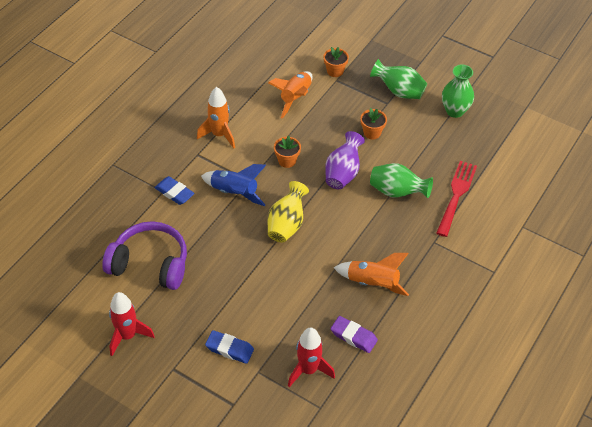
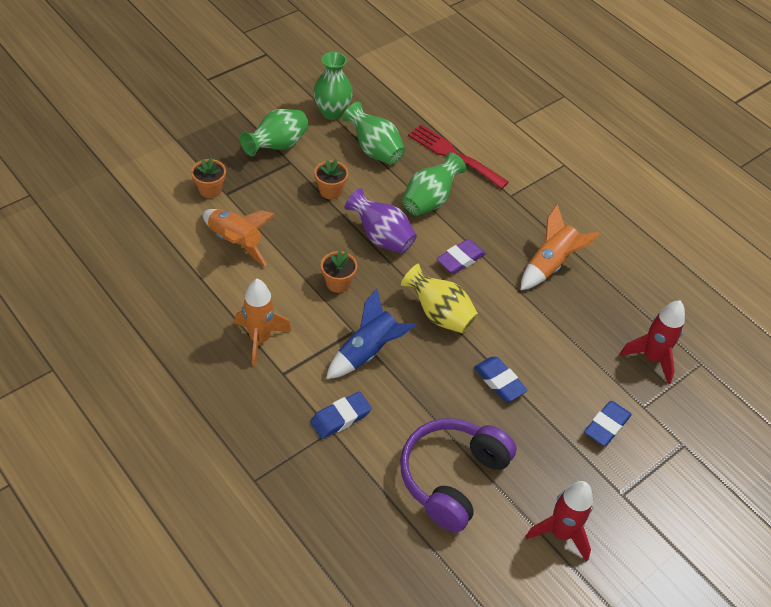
camera: 75 degrees left, 0 degrees up
purple eraser [331,316,378,353] -> purple eraser moved to [436,239,486,274]
none -> green vase [343,102,405,165]
none -> blue eraser [474,357,528,401]

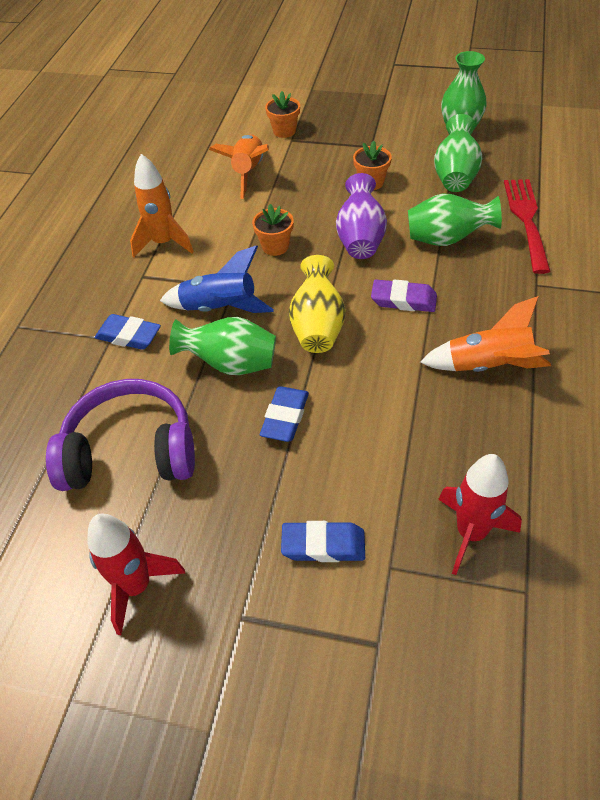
camera: 60 degrees right, 0 degrees up
green vase [240,109,309,156] -> green vase moved to [169,317,276,375]

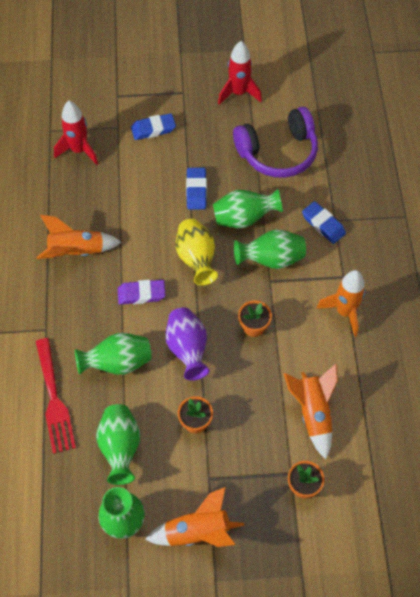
camera: 160 degrees right, 10 degrees up
blue eraser [95,314,161,350] -> blue eraser turned 45 degrees clockwise [302,201,346,244]
blue rocket [160,245,274,313] -> green vase [234,229,306,269]
none -> orange rocket [145,487,244,547]

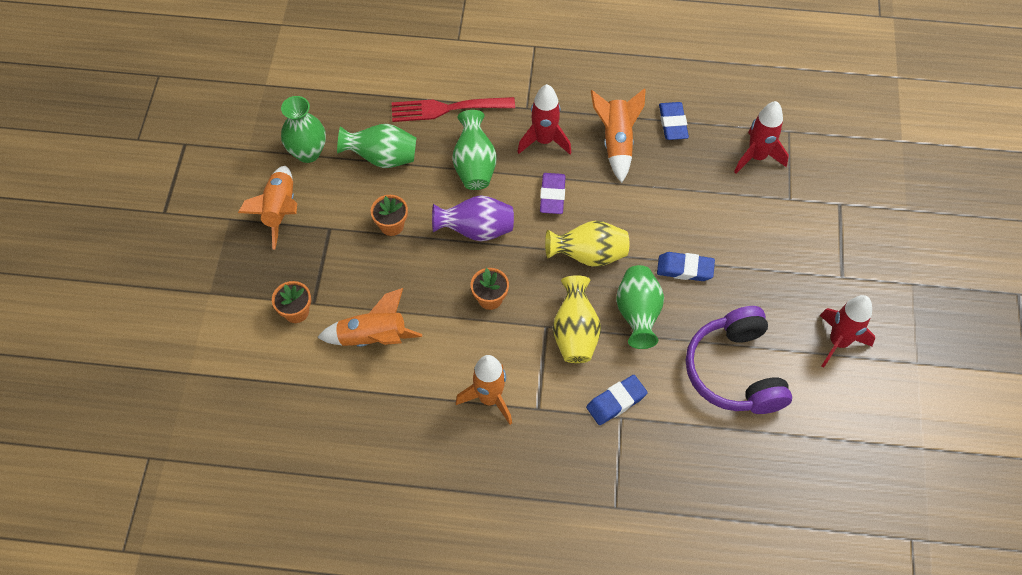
camera: 100 degrees right, 0 degrees up
blue eraser [131,113,176,140] -> blue eraser moved to [659,102,689,140]
green vase [234,229,306,269] -> yellow vase [553,275,601,363]
none -> red rocket [517,84,571,154]

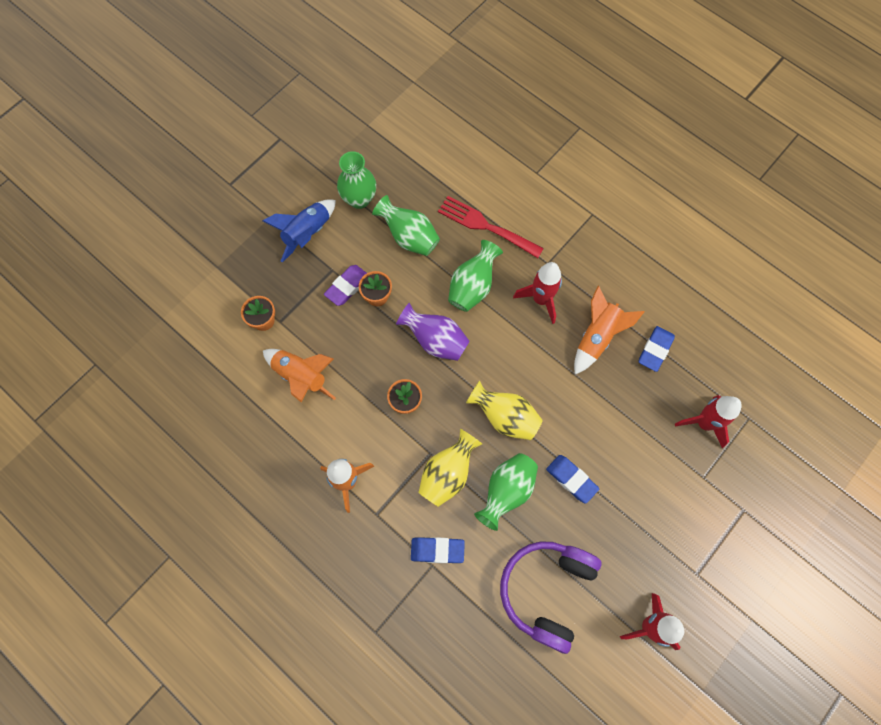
camera: 35 degrees right, 10 degrees up
orange rocket [238,166,297,250] -> blue rocket [263,199,336,263]
purple eraser [540,173,566,214] -> purple eraser moved to [324,265,367,306]

